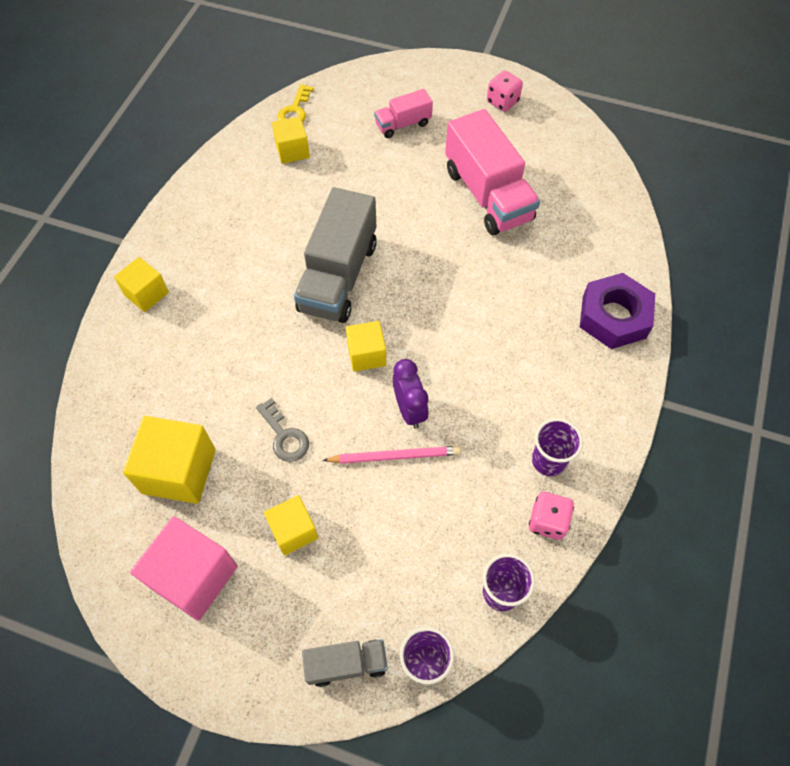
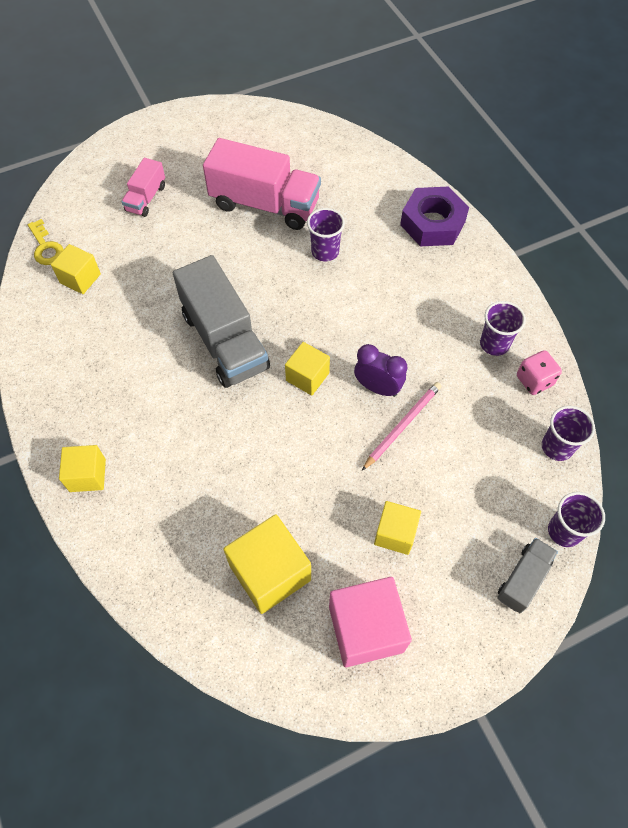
camera: 45 degrees left, 0 degrees up
grey key [256,398,309,462] -> none
pink dice [487,70,523,112] -> none
none -> purple cup [307,208,345,262]

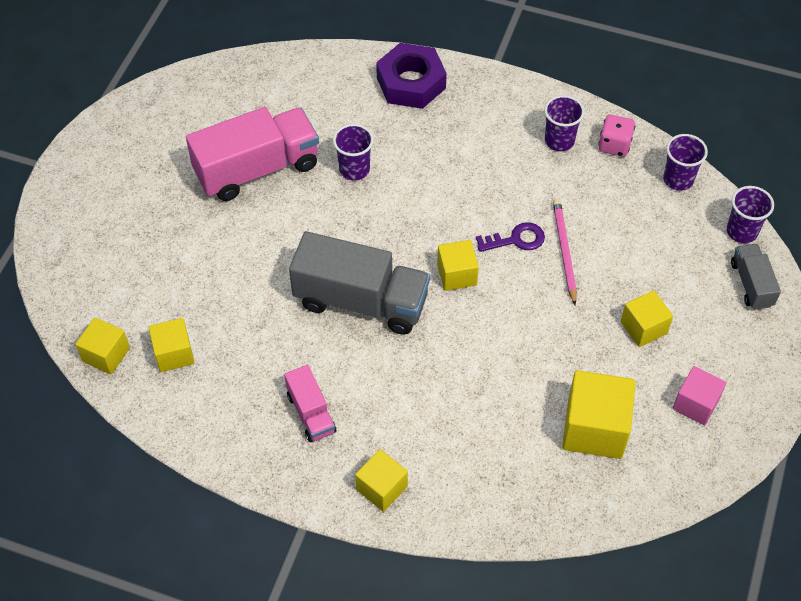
camera: 45 degrees left, 5 degrees down
yellow key [28,219,64,265] -> yellow cube [75,318,130,375]
pink truck [121,158,165,217] -> pink truck moved to [284,365,336,442]
pink cube [329,577,412,667] -> pink cube [673,366,727,425], size x0.61
purple clock [354,344,407,397] -> purple key [476,222,545,252]

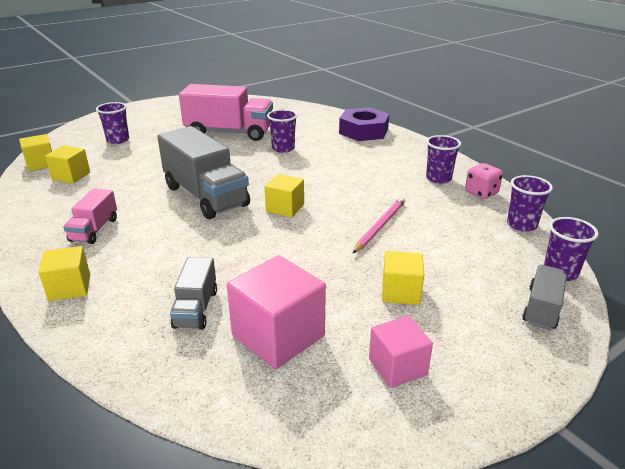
camera: 35 degrees right, 25 degrees down
purple key [476,222,545,252] -> none
yellow cube [562,370,636,459] -> pink cube [227,255,326,369]
none -> purple cup [96,102,129,144]
none -> grey truck [170,257,217,330]

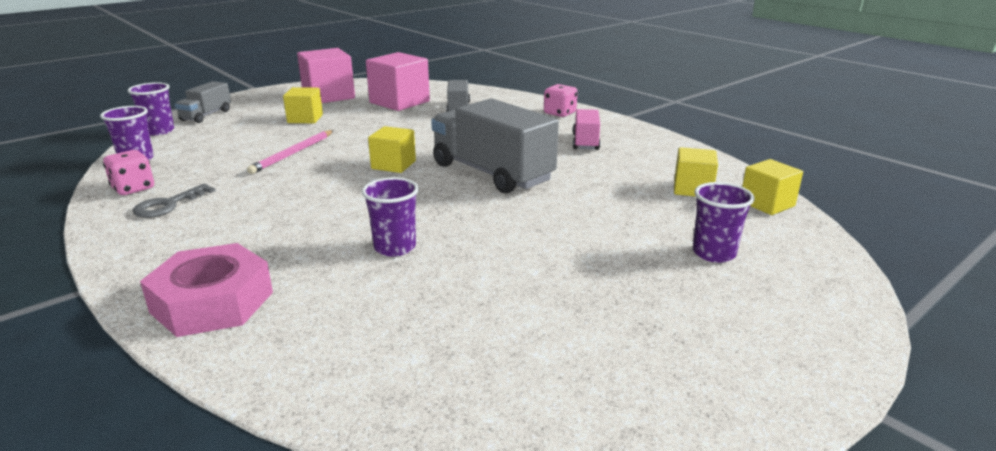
camera: 175 degrees right, 5 degrees down
yellow cube [38,246,90,301] -> pink dice [544,84,578,117]
pink truck [179,84,273,141] -> none
purple nut [339,107,389,141] -> pink nut [140,243,273,337]
pink cube [369,316,433,388] -> pink cube [297,48,355,103], size x1.64
purple cup [426,135,461,184] -> grey key [133,184,215,218]

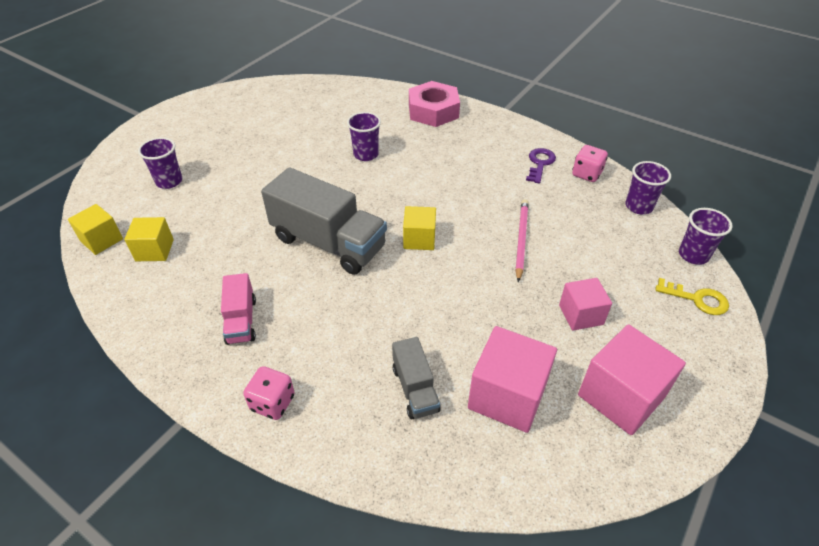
camera: 165 degrees right, 20 degrees up
grey key [133,184,215,218] -> purple key [526,148,556,183]
grey truck [175,81,231,123] -> yellow key [656,278,729,315]
yellow cube [283,87,323,123] -> pink cube [559,278,612,331]

